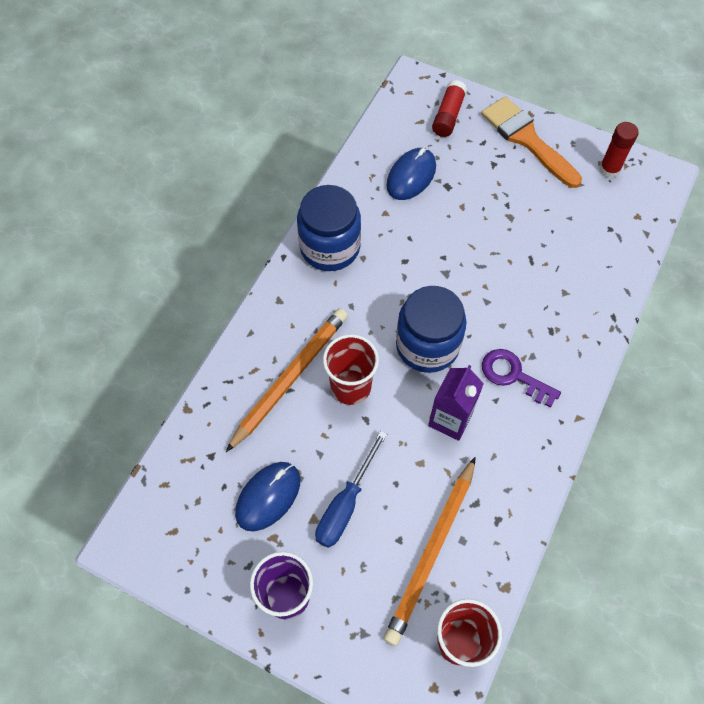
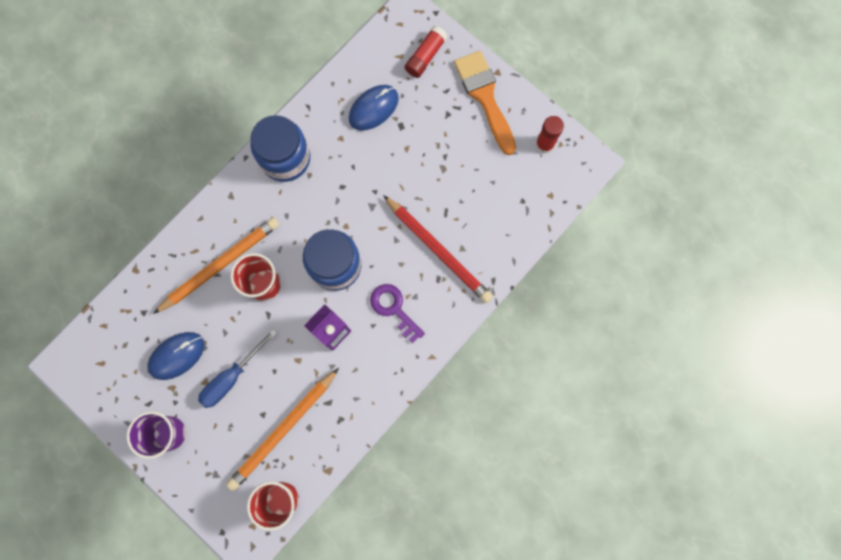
camera: 15 degrees right, 15 degrees up
none -> red pencil [383,195,493,303]

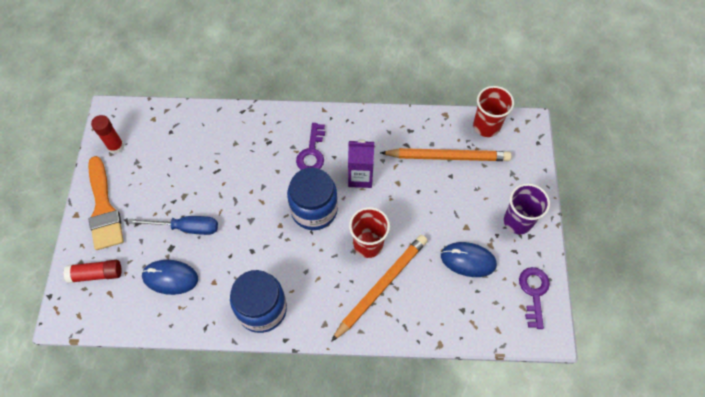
camera: 130 degrees left, 15 degrees down
orange pencil [153,217,279,314] -> orange pencil turned 120 degrees clockwise [331,235,428,342]
blue screwdriver [198,329,277,408] -> blue screwdriver moved to [128,216,218,235]
red pencil [383,195,493,303] -> none
orange brush [454,51,516,155] -> orange brush turned 45 degrees counterclockwise [88,156,124,250]
none -> purple key [519,267,550,329]

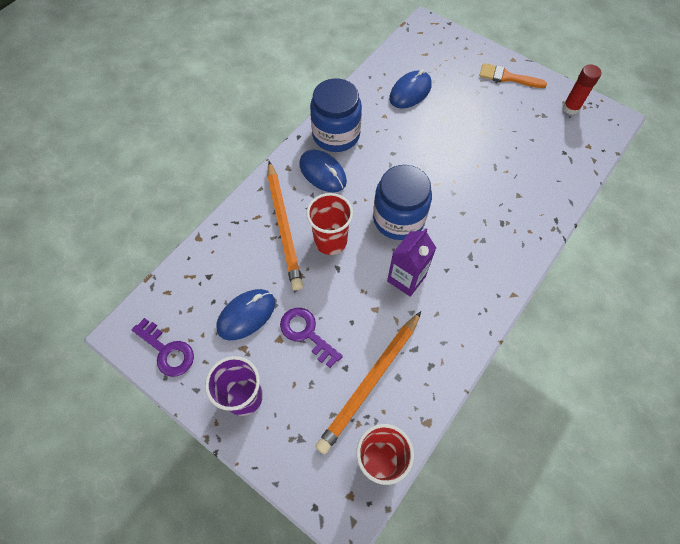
camera: 125 degrees right, 0 degrees up
red glue stick [63,260,122,283] -> none
orange brush [88,156,124,250] -> orange brush [479,63,547,88], size x0.66
blue screwdriver [128,216,218,235] -> none
purple key [296,123,325,170] -> purple key moved to [280,308,343,368]
none -> blue mouse [299,150,347,192]

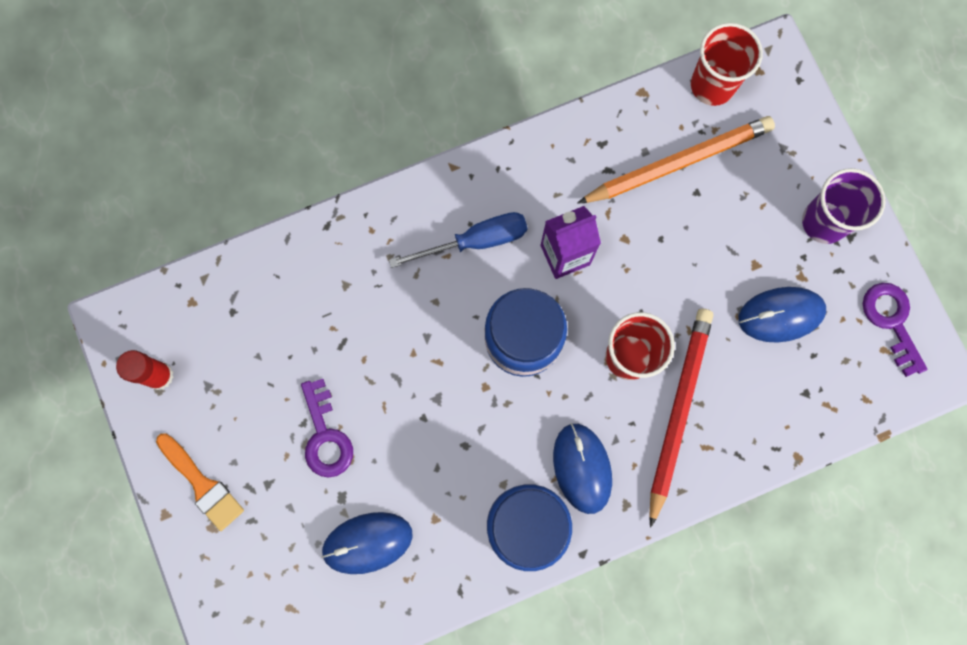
camera: 150 degrees left, 15 degrees up
orange pencil [267,161,303,291] -> red pencil [649,309,713,528]
purple key [280,308,343,368] -> purple key moved to [301,379,353,478]
none -> blue screwdriver [389,212,527,268]

